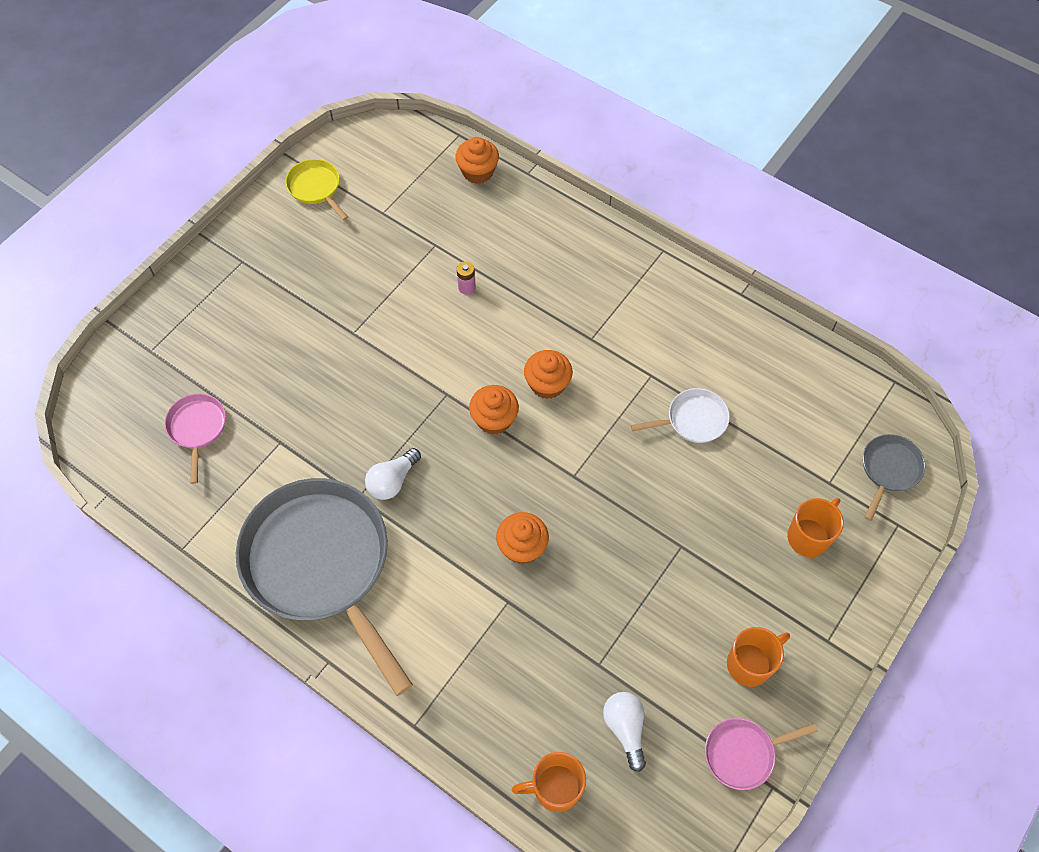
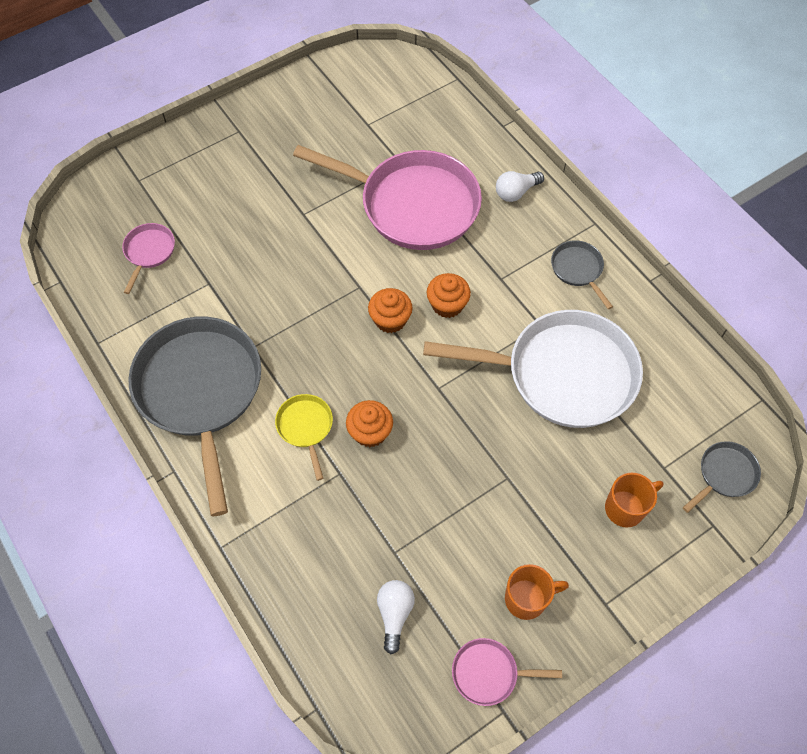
camera: 20 degrees right, 0 degrees up
yellow pan [285,159,348,221] -> yellow pan moved to [275,394,333,481]
white light bulb [365,448,421,500] -> white light bulb moved to [496,171,544,202]
orange cupcake [456,137,499,184] -> none
pink battery [457,261,476,294] -> pink pan [293,145,482,250]
orange mug [512,752,586,812] -> none
white pan [631,388,730,443] -> white pan [423,310,643,428], size x2.32
none -> grey pan [551,240,613,309]

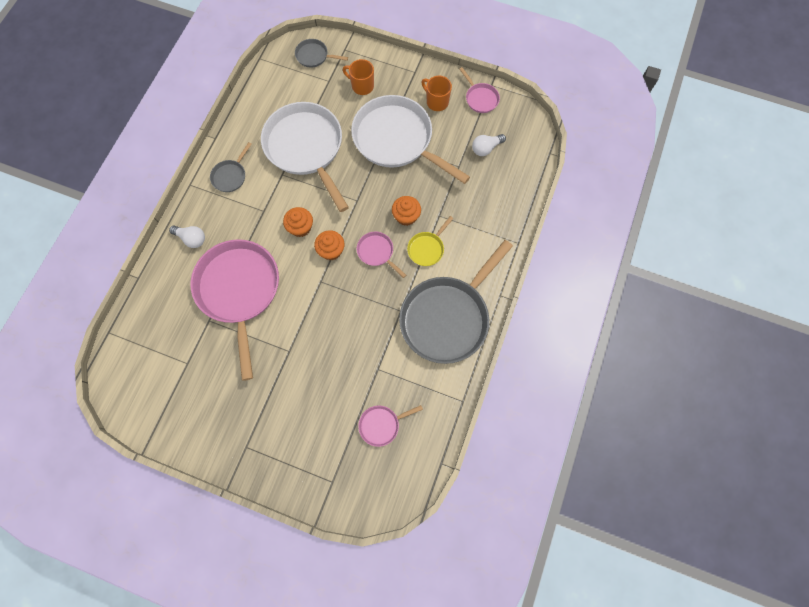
camera: 125 degrees left, 10 degrees up
none -> white pan [351,95,470,184]
none -> pink pan [357,232,406,278]

